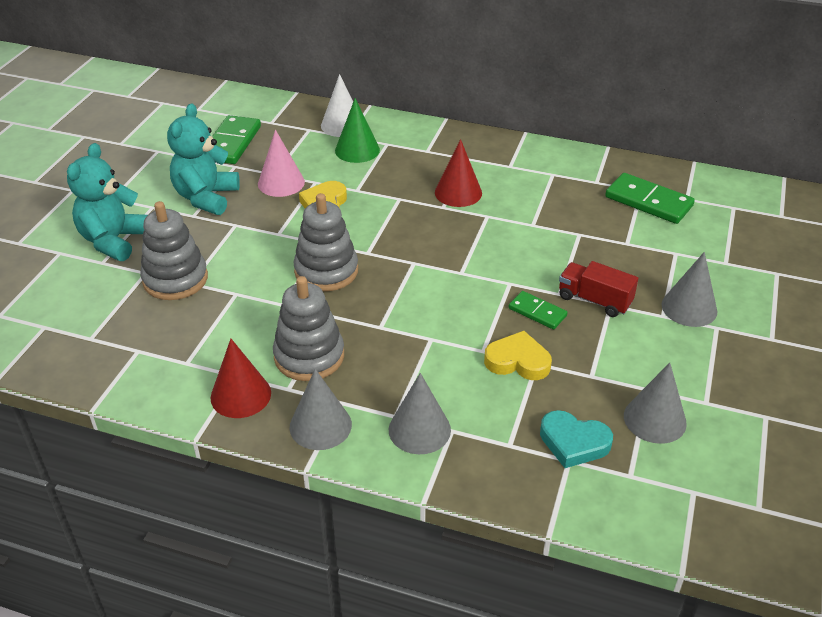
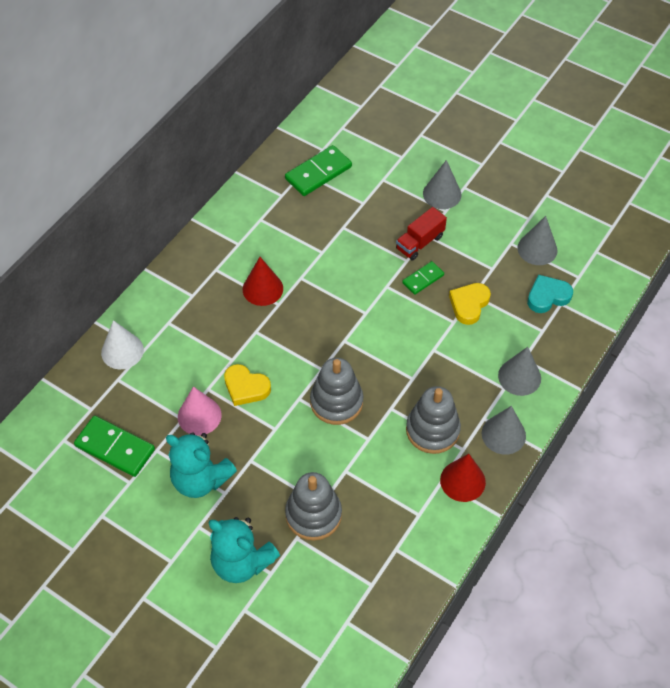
camera: 75 degrees left, 15 degrees up
green cone [335,98,380,163] -> none
turquoise heart [540,410,613,468] -> turquoise heart turned 150 degrees counterclockwise [527,275,573,313]

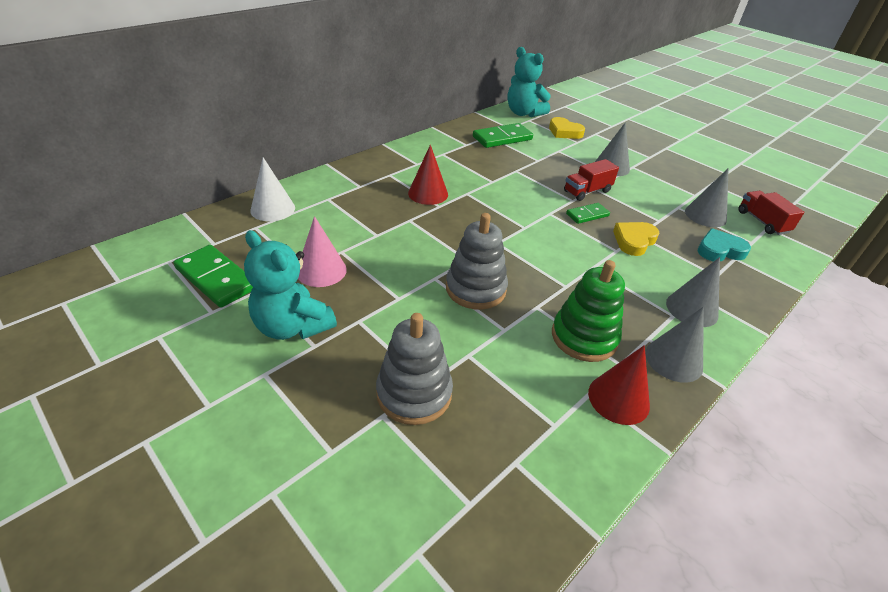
camera: 10 degrees right, 15 degrees down
turquoise teddy bear [208,517,280,583] -> turquoise teddy bear moved to [507,47,551,117]
yellow heart [224,364,271,406] -> yellow heart moved to [549,117,585,139]
grey stacking toy [406,386,461,454] -> green stacking toy [552,260,625,362]
none -> red truck [739,191,804,235]

